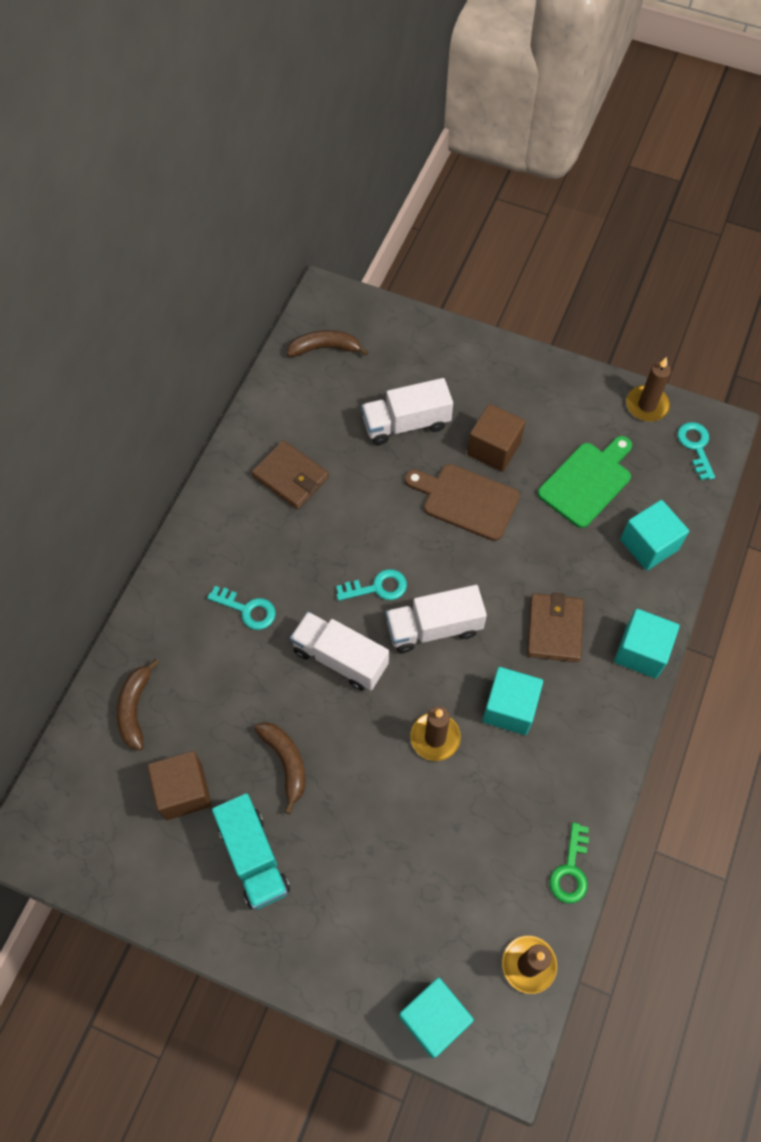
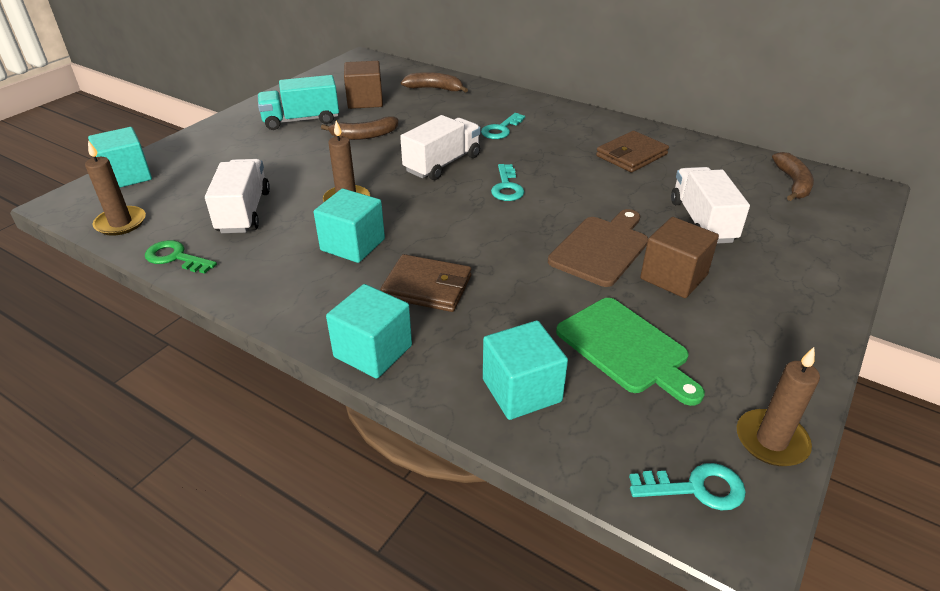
camera: 100 degrees right, 25 degrees down
white truck [386,585,487,653] -> white truck moved to [205,159,270,233]

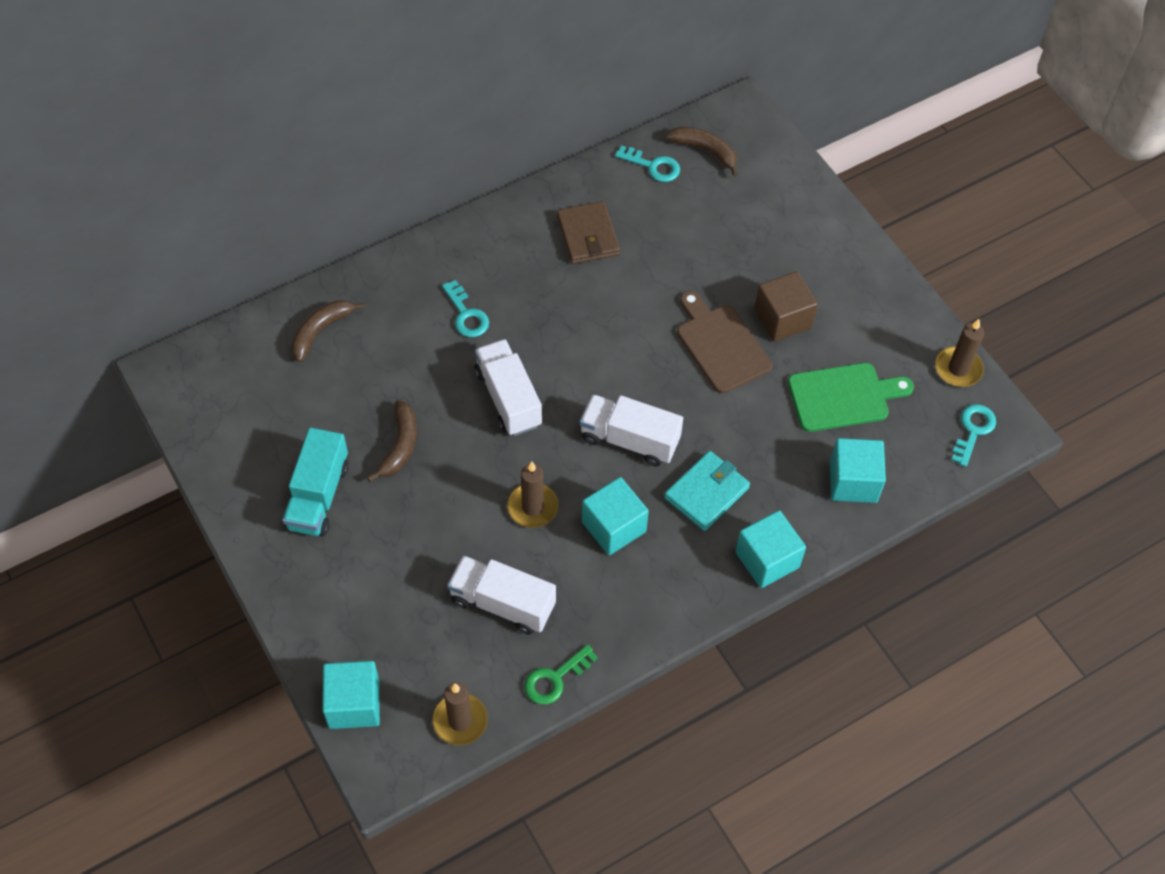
camera: 65 degrees left, 20 degrees up
brown cube [344,61,383,109] -> none
brown wallet [380,254,471,312] -> turquoise wallet [664,451,750,531]
turquoise key [491,164,524,201] -> turquoise key moved to [615,146,680,182]
white truck [671,167,750,244] -> white truck moved to [580,394,683,466]

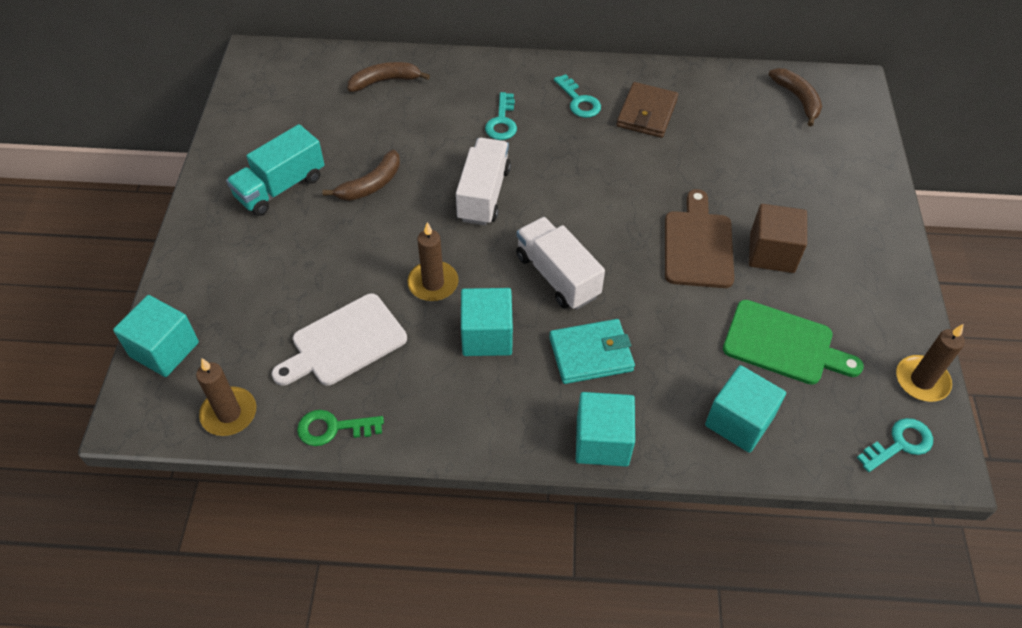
camera: 35 degrees right, 5 degrees down
white truck [447,555,556,635] -> white cutting board [272,294,407,386]
turquoise key [615,146,680,182] -> turquoise key moved to [554,74,601,118]

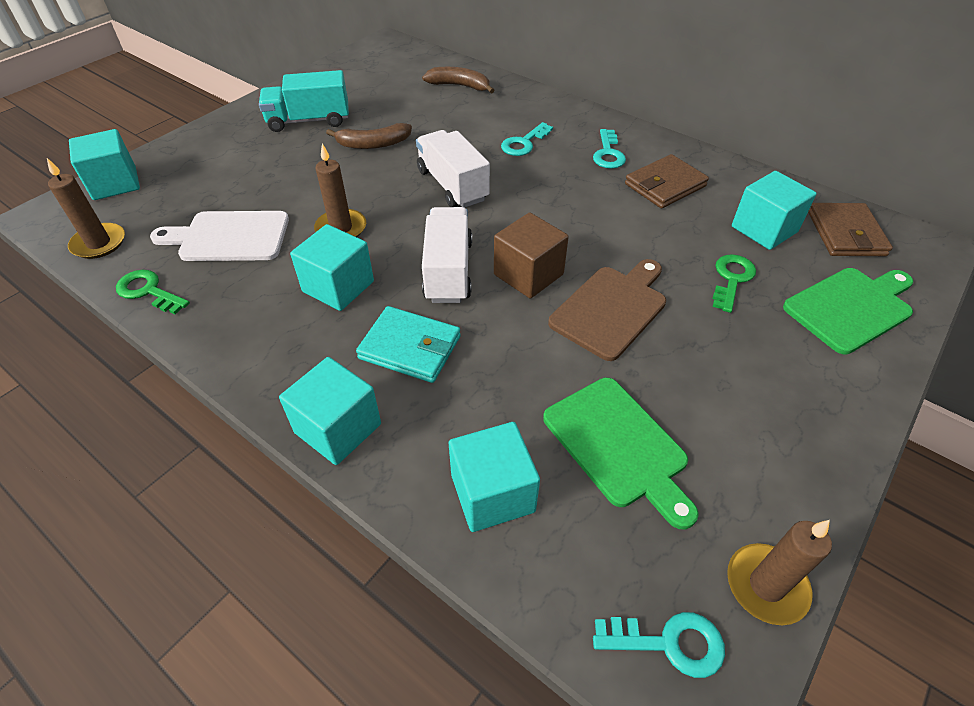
camera: 35 degrees right, 5 degrees down
white truck [456,138,511,225] -> white truck turned 75 degrees counterclockwise [416,130,490,208]
brown cube [749,204,807,273] -> brown cube moved to [494,213,569,298]
brown banana [768,68,822,126] -> brown wallet [808,203,893,256]
none -> green key [712,254,756,313]
none -> turquoise cube [732,171,817,250]
none -> green cutting board [783,268,913,354]

